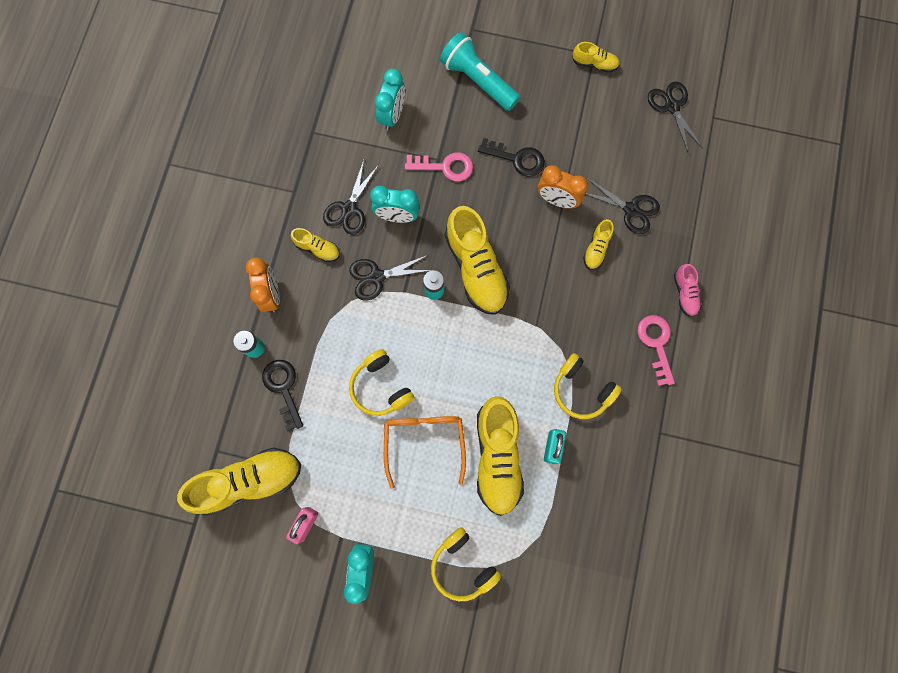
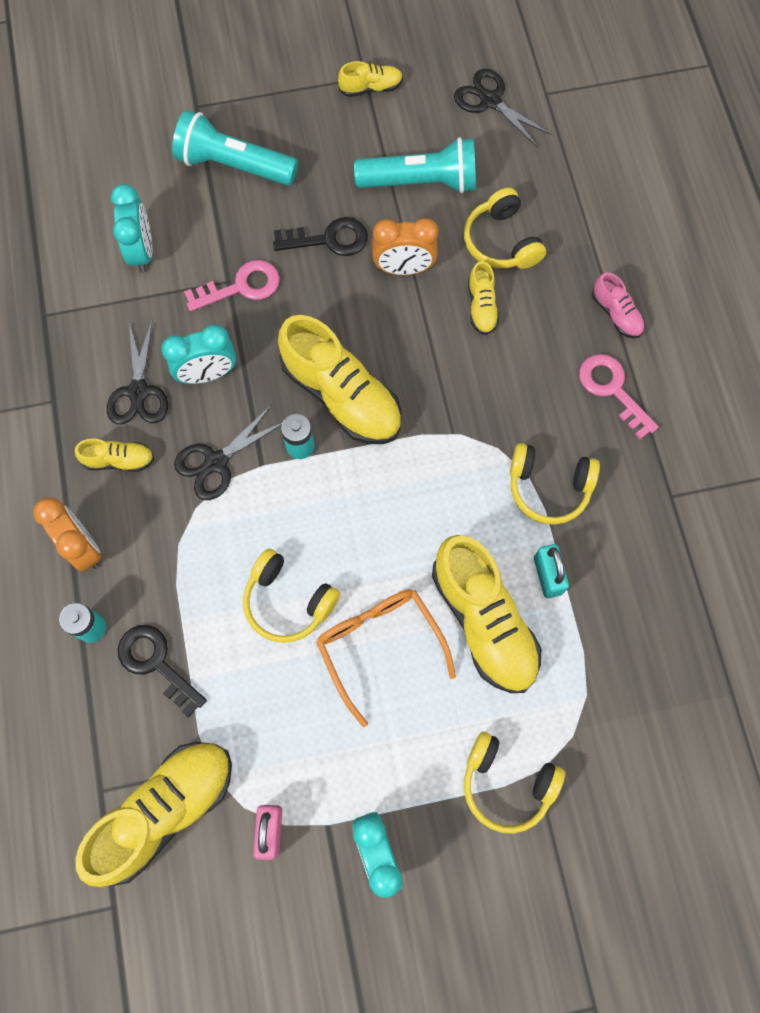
camera: 25 degrees left, 5 degrees down
black scissors [585,177,660,234] -> yellow headphones [464,188,546,269]
none -> turquoise flashlight [354,137,476,193]

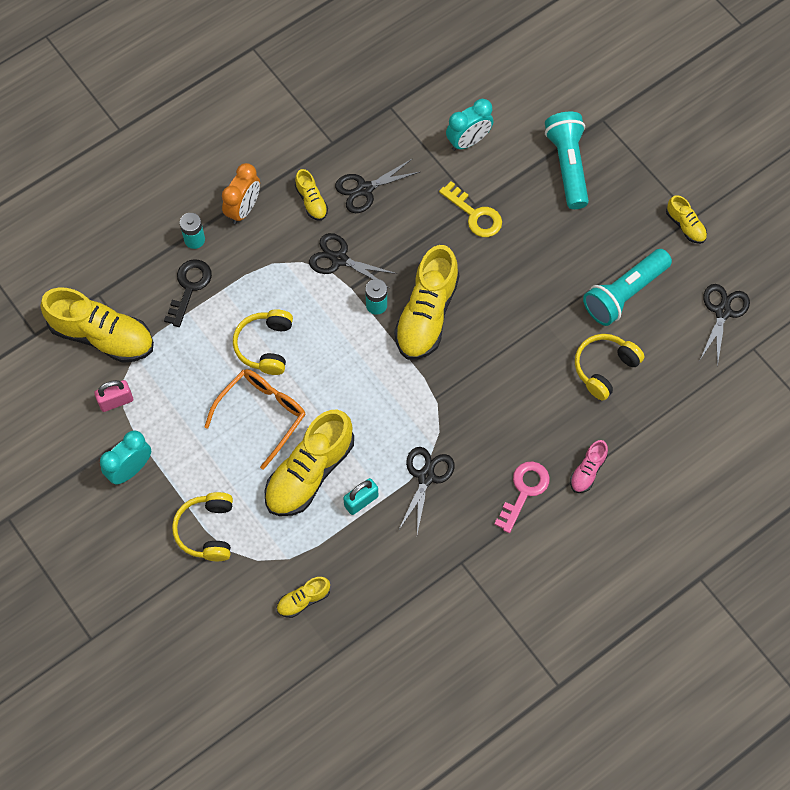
camera: 65 degrees right, 5 degrees down
turquoise clock [161,324,236,384] -> none
pink key [184,260,280,312] -> yellow key [439,181,502,237]
black key [273,217,368,256] -> none
turquoise flashlight [354,137,476,193] -> turquoise flashlight turned 75 degrees clockwise [583,249,672,326]
orange clock [372,218,438,275] -> none
yellow shoe [468,261,499,335] -> yellow shoe moved to [277,577,330,618]
yellow headphones [510,443,600,525] -> black scissors [398,447,455,534]

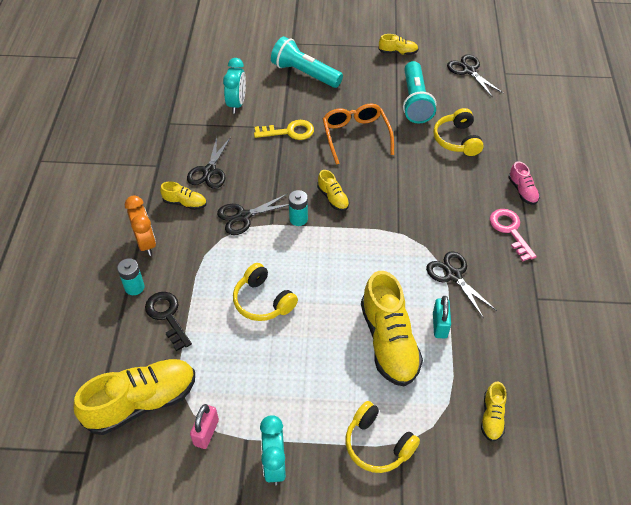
camera: 50 degrees left, 15 degrees down
orange glasses [204,369,306,470] -> orange glasses moved to [323,104,394,165]
yellow shoe [394,245,459,360] -> yellow shoe [317,170,349,211], size x0.48

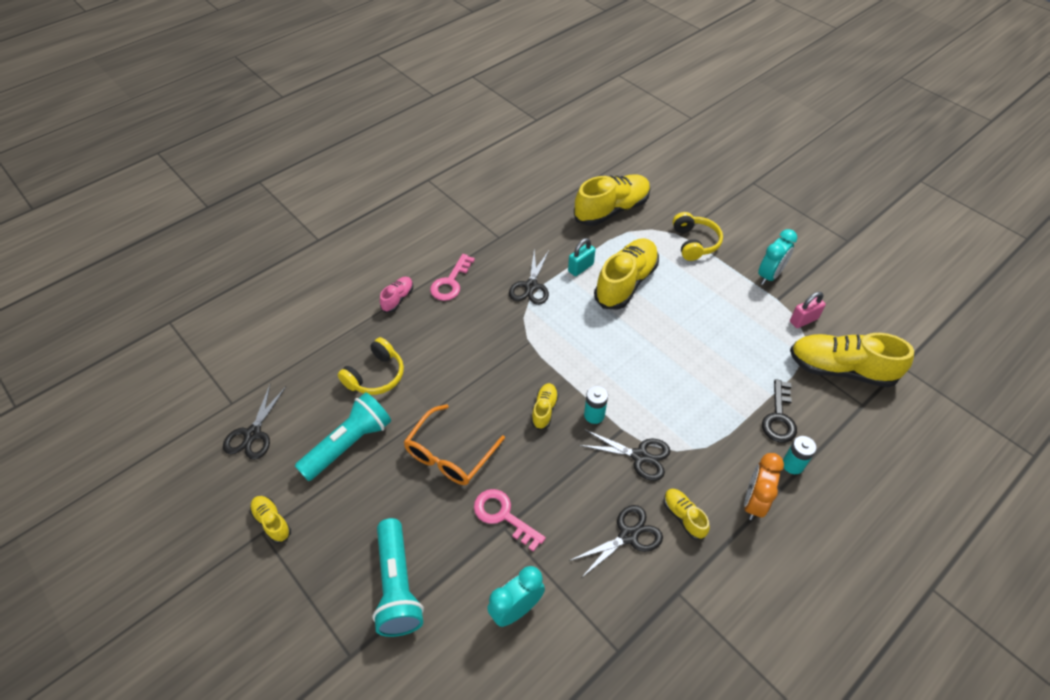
camera: 135 degrees left, 0 degrees up
yellow headphones [233,263,298,321] -> none
yellow key [254,120,314,140] -> pink key [474,489,546,552]
yellow shoe [481,382,507,442] -> yellow shoe [574,174,651,226], size x2.09

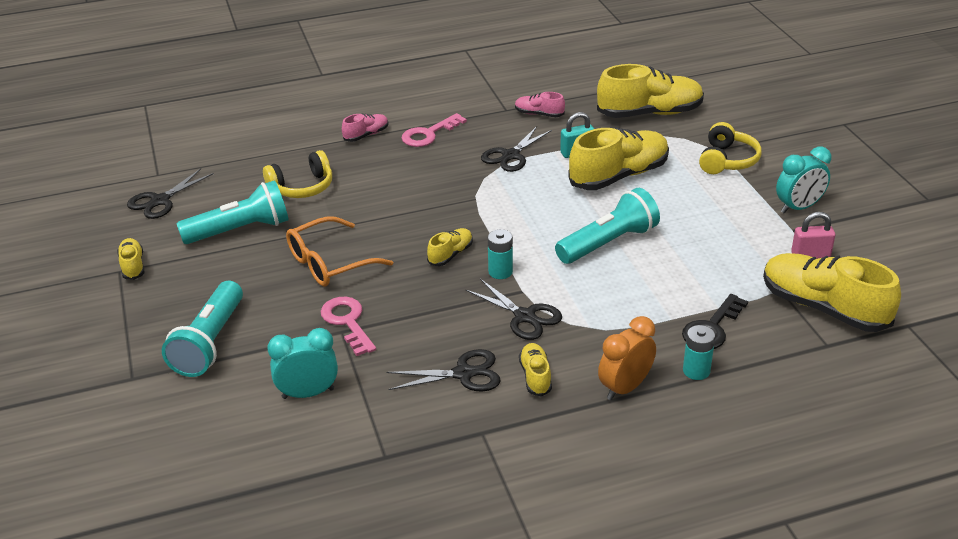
camera: 25 degrees right, 15 degrees down
none -> pink shoe [515,92,565,117]
none -> turquoise flashlight [555,188,660,264]

